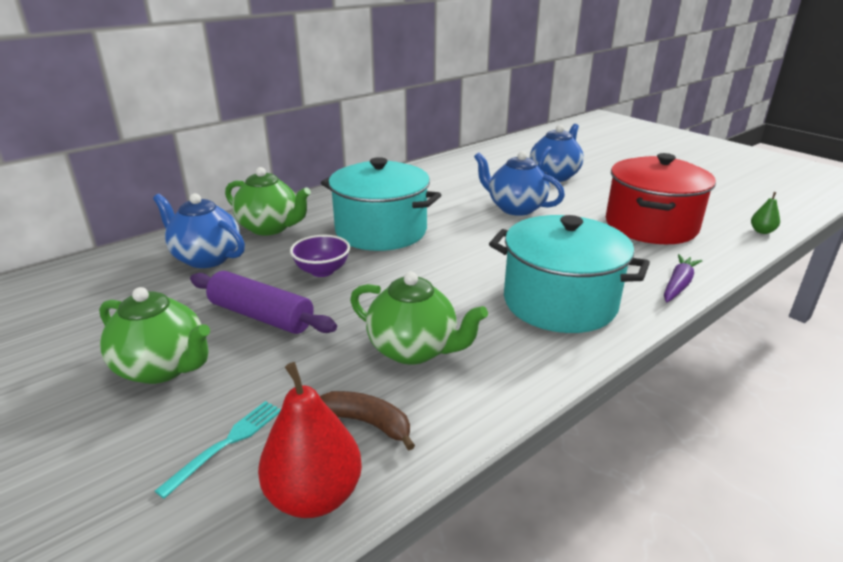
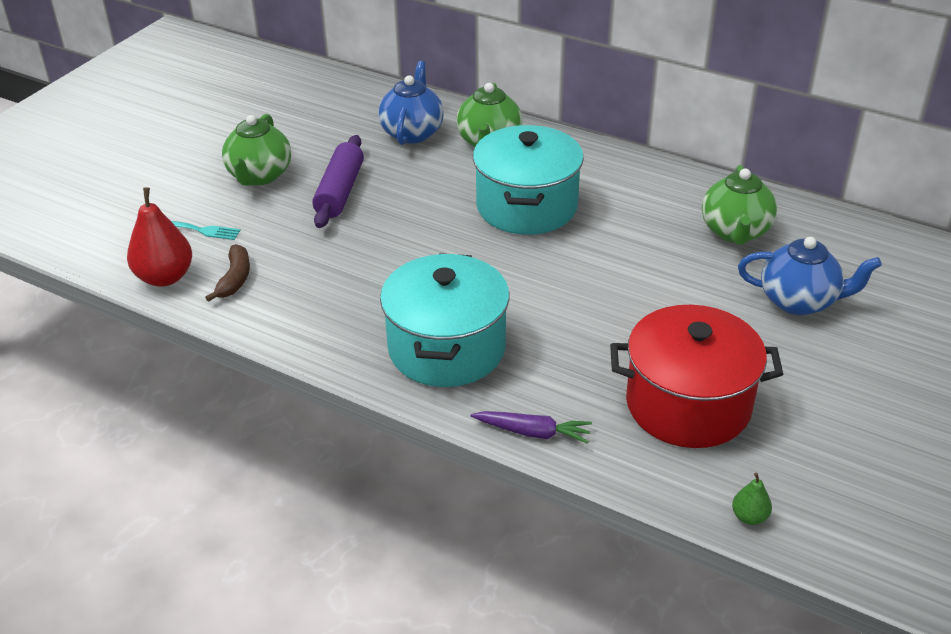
camera: 70 degrees right, 10 degrees up
purple bowl [290,235,350,277] -> none
green teapot [350,272,488,365] -> green teapot moved to [702,165,777,245]
blue teapot [474,151,565,216] -> none

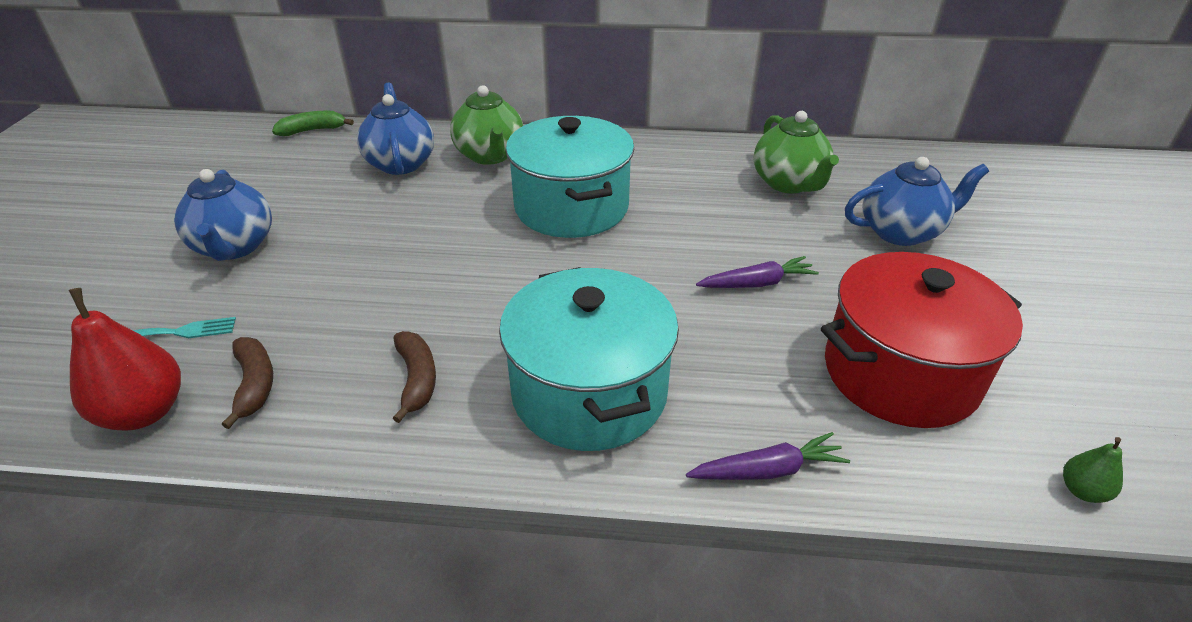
camera: 25 degrees left, 0 degrees up
green teapot [222,114,291,186] -> blue teapot [174,169,272,261]
purple rolling pin [312,135,364,228] -> none
none -> green banana [272,111,354,136]
none -> brown banana [393,331,436,423]
none -> purple carrot [696,256,819,288]

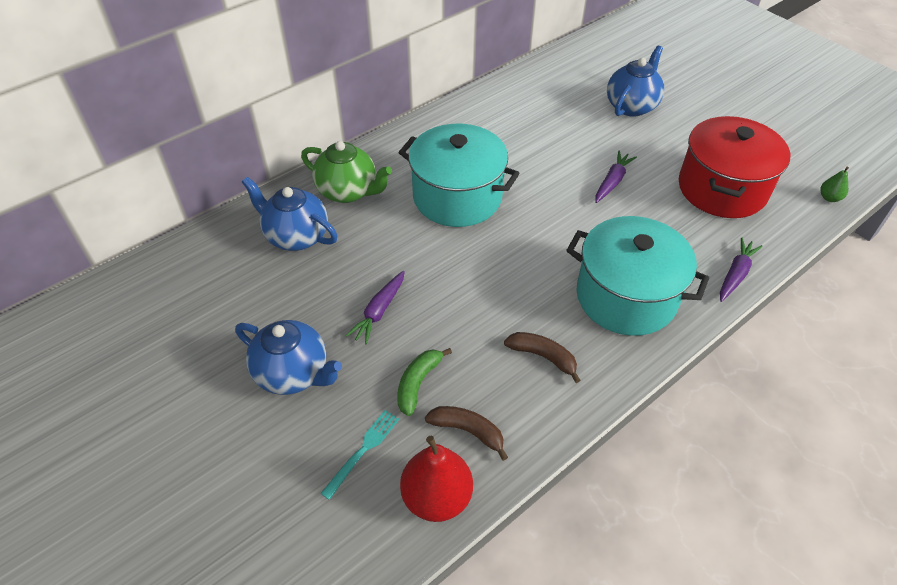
camera: 45 degrees left, 10 degrees up
green banana [272,111,354,136] -> green banana moved to [397,348,452,416]
green teapot [754,111,839,193] -> none
none -> purple carrot [346,271,405,344]

